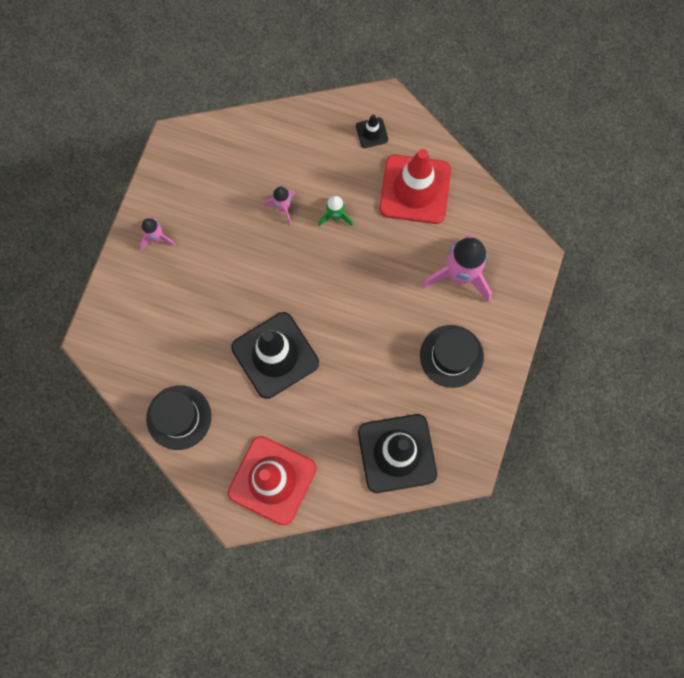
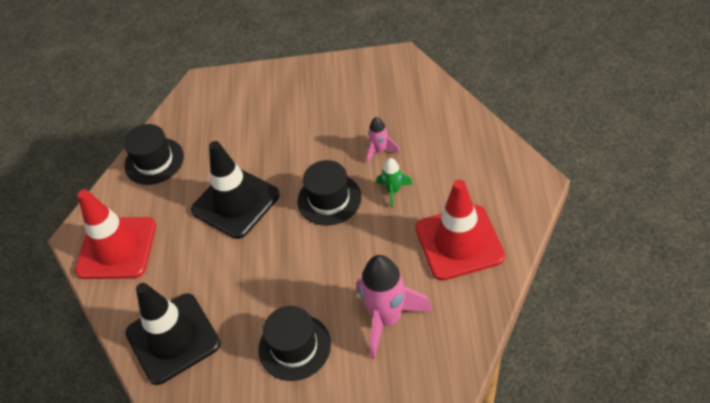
camera: 75 degrees right, 25 degrees down
pink rocket [139,217,175,250] -> none
black traffic cone [356,114,388,148] -> none
none -> black hat [298,160,361,226]

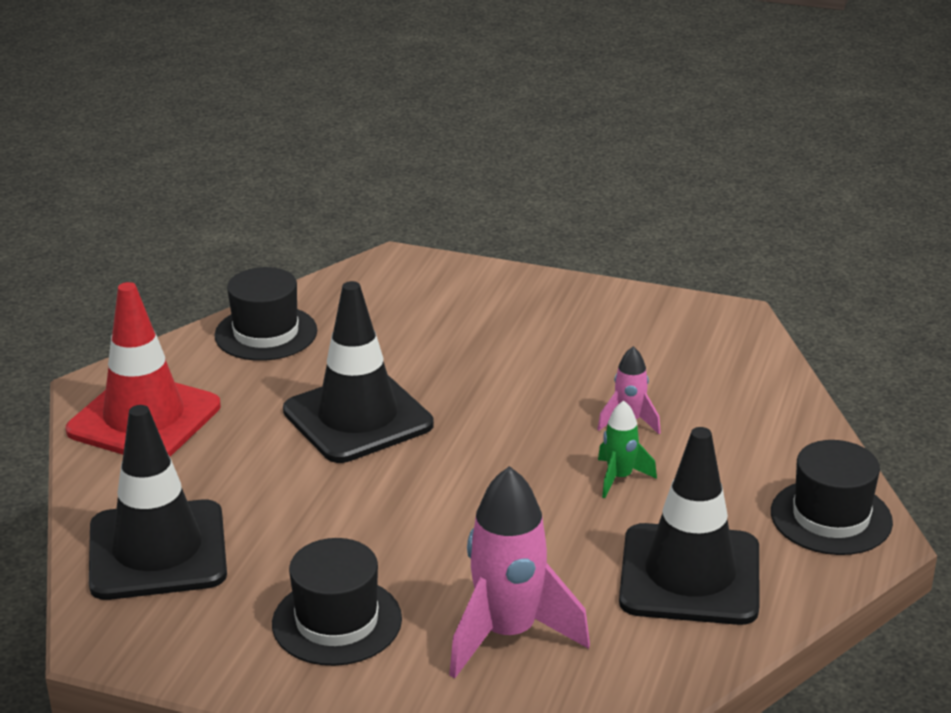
camera: 15 degrees right, 20 degrees down
black hat [298,160,361,226] -> black hat moved to [771,440,893,555]
red traffic cone [415,180,505,281] -> black traffic cone [619,427,759,625]

